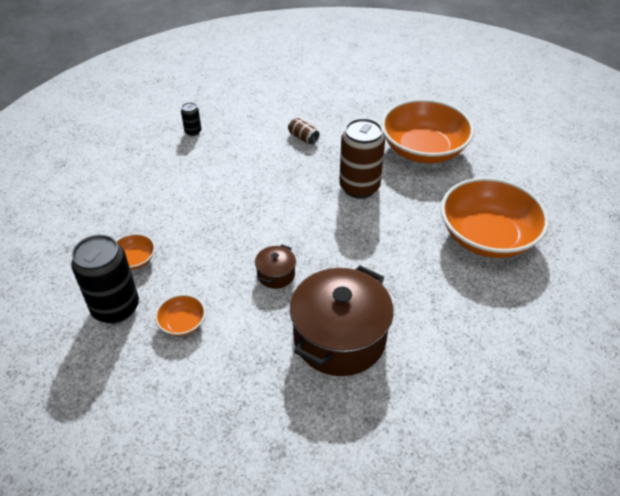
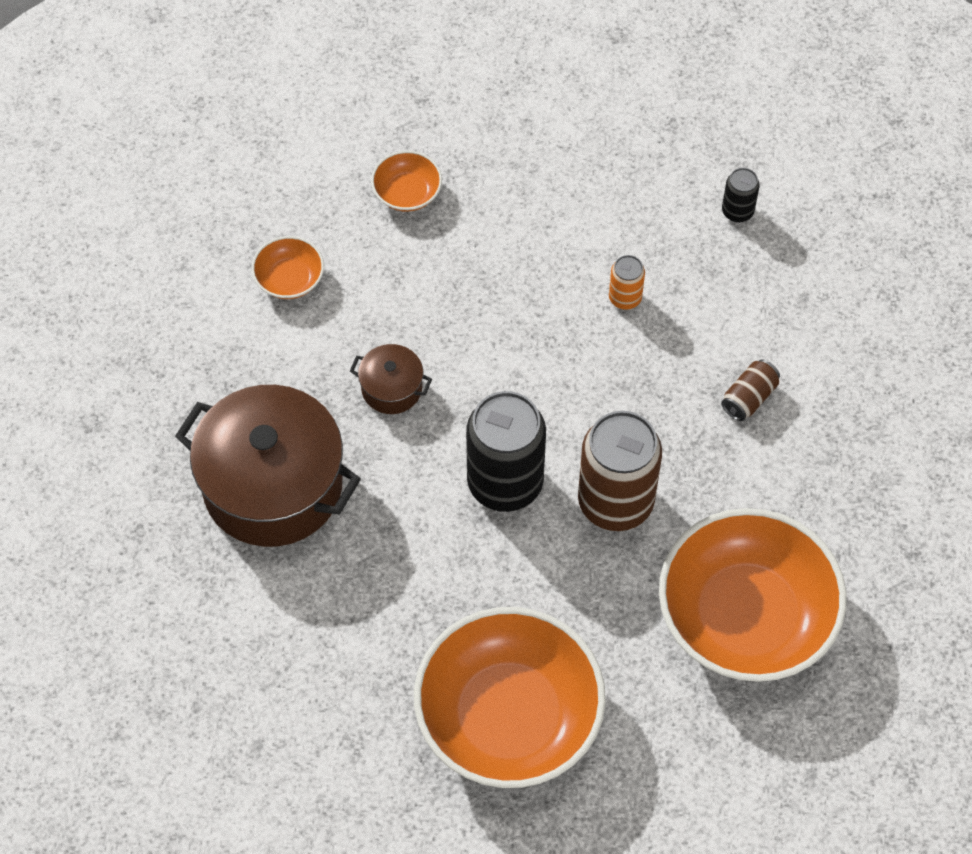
camera: 85 degrees right, 15 degrees up
black can [71,234,139,324] -> black can moved to [466,391,546,512]
none -> orange can [609,255,645,310]

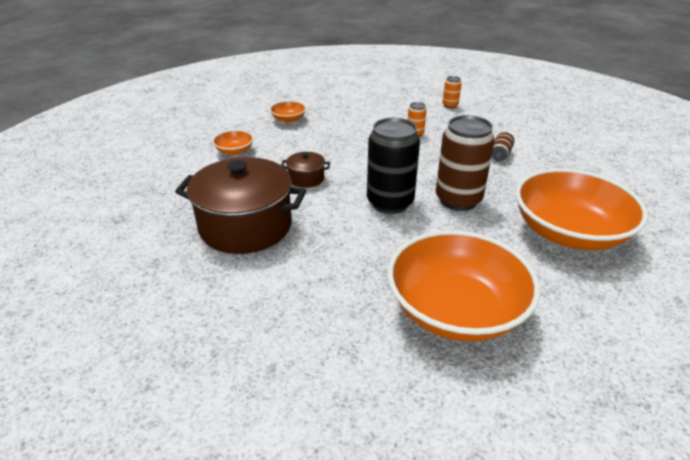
camera: 15 degrees left, 25 degrees down
black can [722,168,760,223] -> orange can [443,76,462,108]

